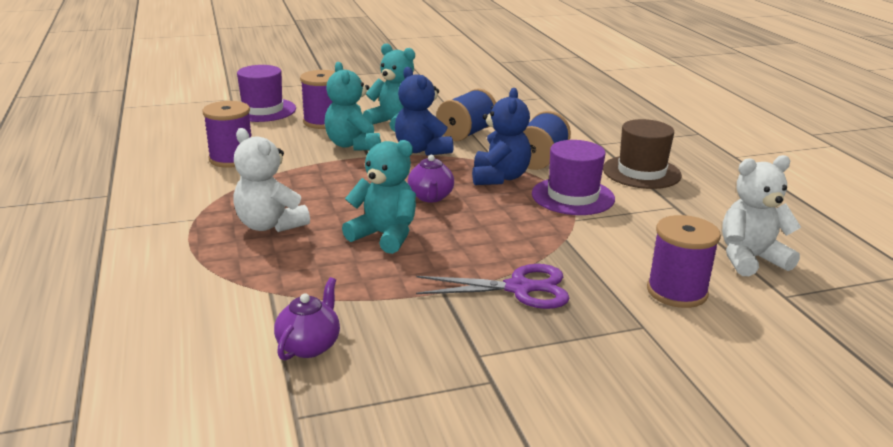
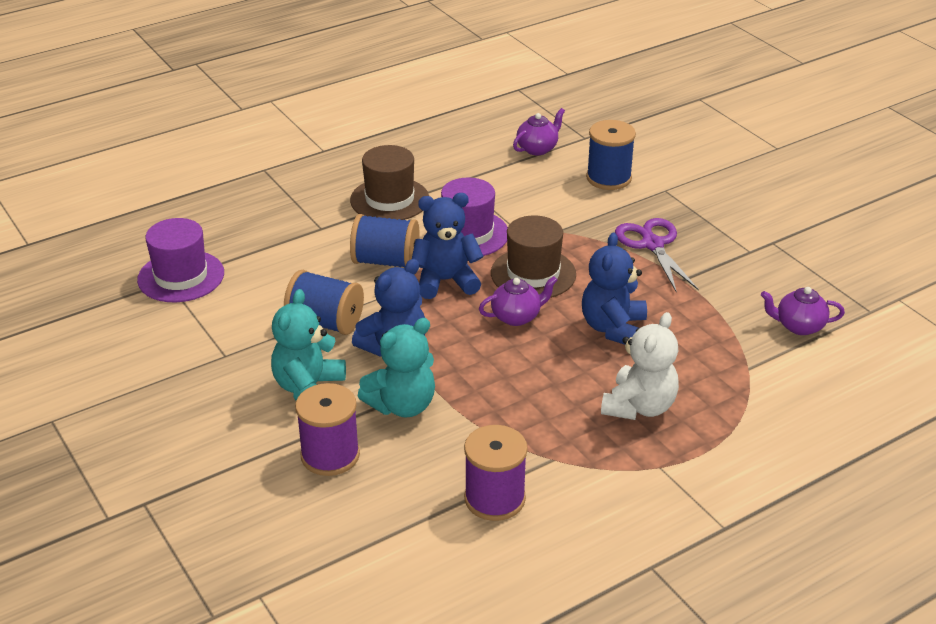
camera: 105 degrees left, 10 degrees up
purple hat [237,65,296,122] -> purple hat moved to [137,218,224,302]
turquoise teddy bear [342,133,416,254] -> blue teddy bear [582,233,647,345]
purple spool [647,215,721,308] -> blue spool [586,120,636,190]
white teddy bear [722,155,801,276] -> purple teapot [513,108,565,155]
none -> brown hat [491,215,576,298]

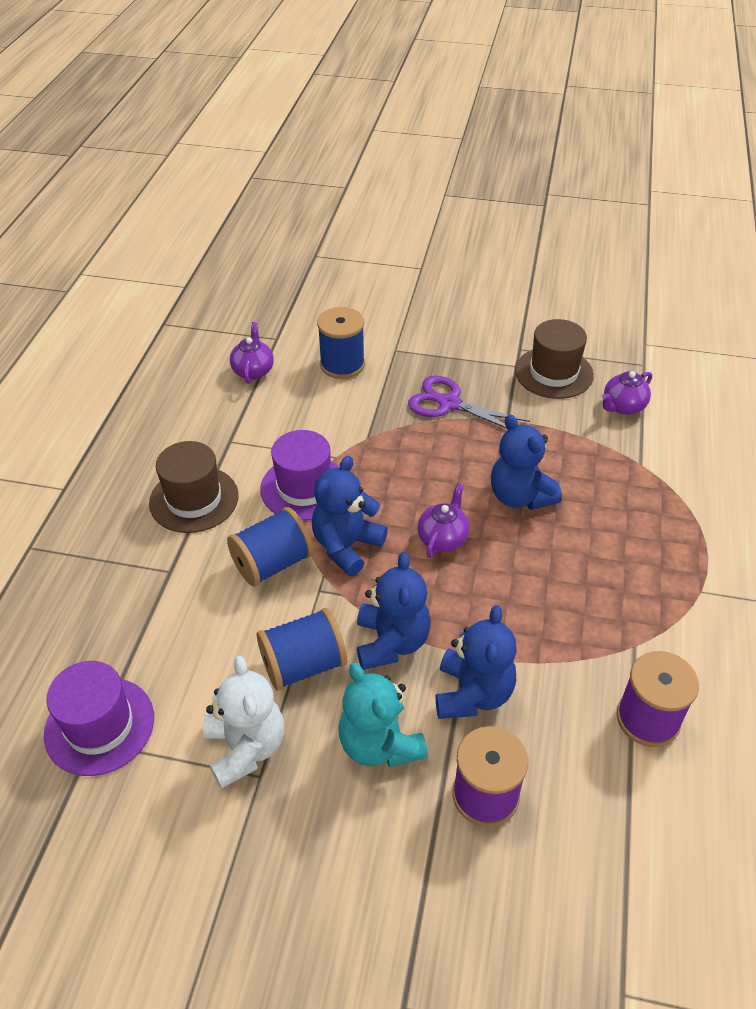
camera: 45 degrees left, 10 degrees up
turquoise teddy bear [358,318,435,418] -> blue teddy bear [436,605,517,719]
brown hat [491,215,576,298] -> brown hat moved to [515,319,594,399]
white teddy bear [601,312,679,420] -> white teddy bear moved to [203,656,284,789]

